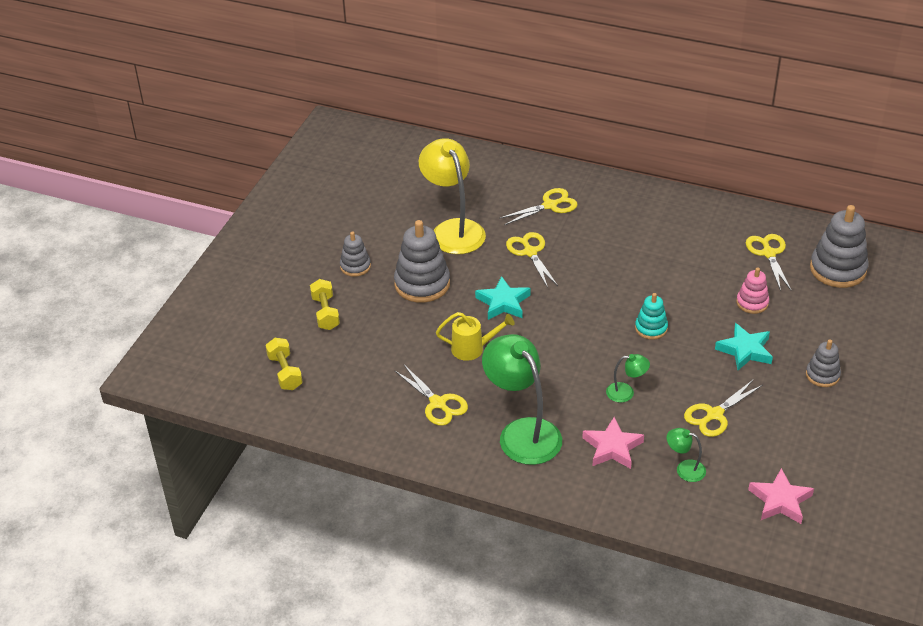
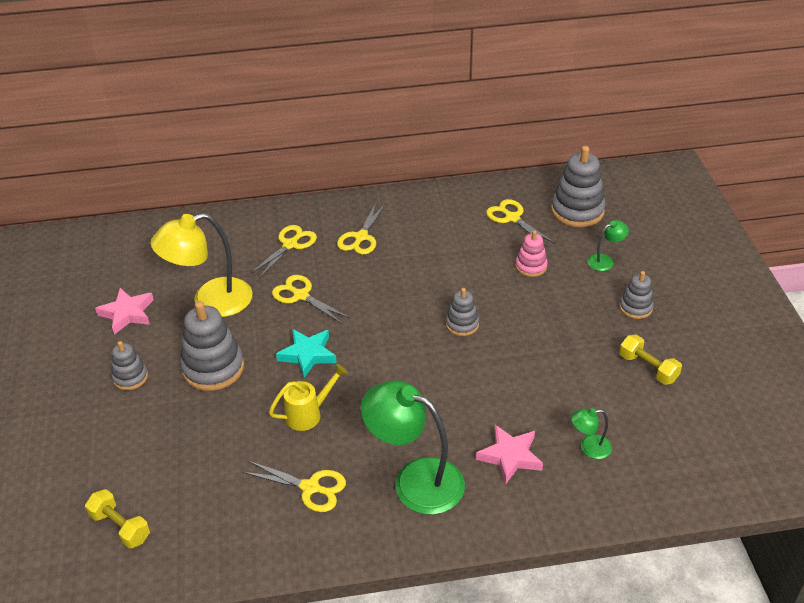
camera: 30 degrees left, 0 degrees up
yellow dumbbell [310,279,340,330] -> yellow dumbbell moved to [619,335,682,385]
yellow lamp [419,138,486,254] -> yellow lamp turned 60 degrees counterclockwise [150,213,253,317]
green lamp [606,354,650,403] -> green lamp moved to [588,220,629,271]
turquoise stacking toy [635,293,668,340] -> grey stacking toy [446,288,479,336]
yellow scissors [684,380,763,437] -> yellow scissors moved to [337,203,386,255]
turquoise star [715,323,773,370] -> none
pink star [748,468,814,524] -> pink star moved to [95,288,154,335]

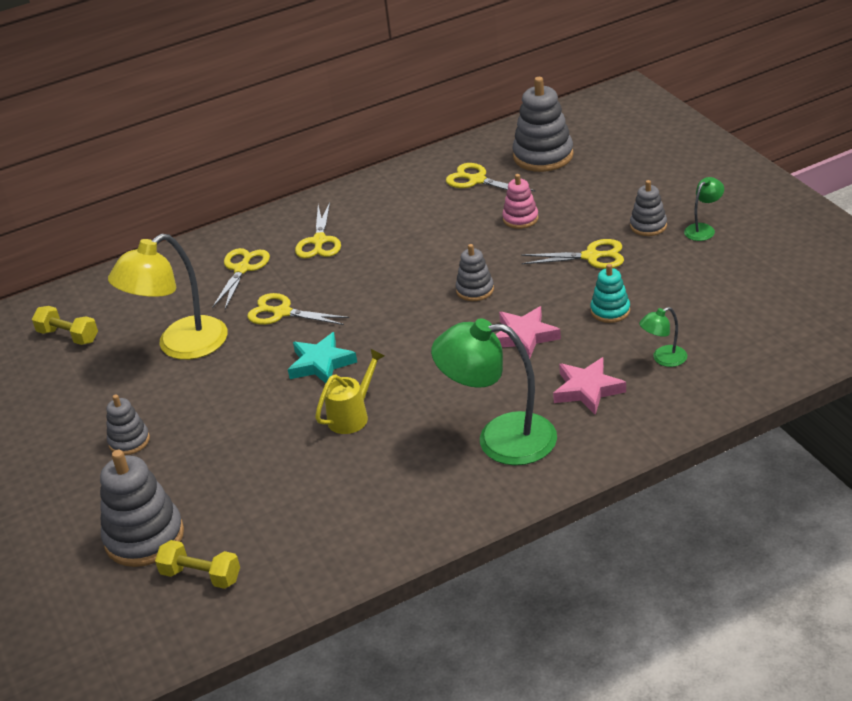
camera: 15 degrees left, 5 degrees down
pink star [95,288,154,335] -> pink star moved to [495,306,561,359]
grey stacking toy [180,301,244,391] -> grey stacking toy moved to [100,450,184,567]
yellow scissors [243,461,346,512] -> yellow scissors moved to [521,239,624,269]
green lamp [588,220,629,271] -> green lamp moved to [684,177,724,241]
yellow dumbbell [619,335,682,385] -> yellow dumbbell moved to [32,306,98,345]
none -> turquoise stacking toy [590,264,630,323]

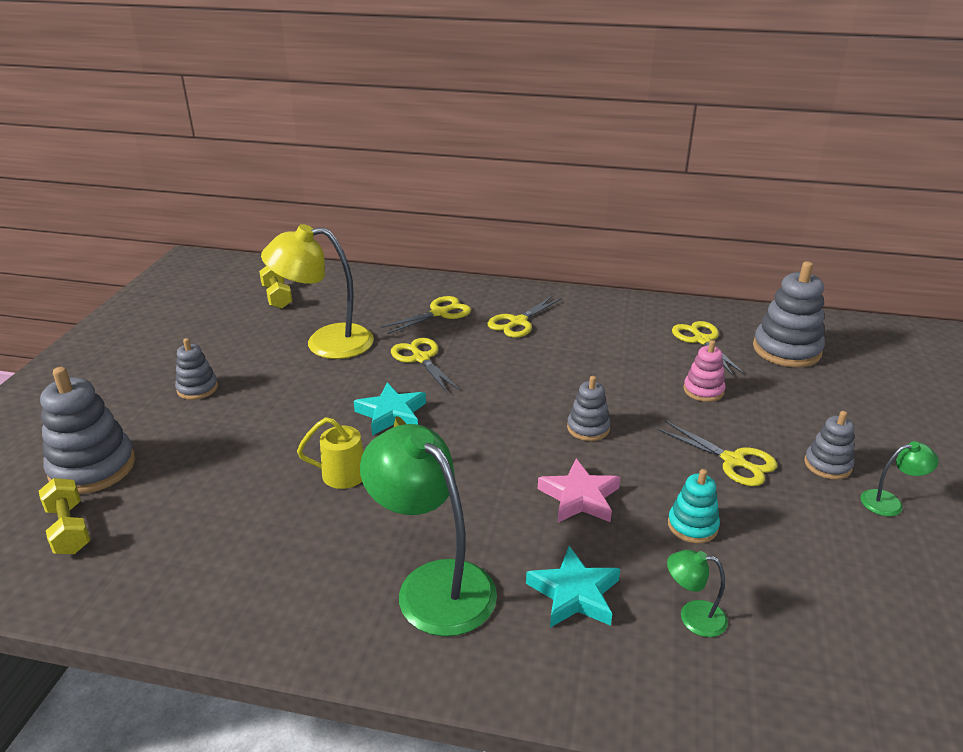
camera: 35 degrees right, 5 degrees down
pink star [553,357,626,415] -> turquoise star [526,546,620,628]

